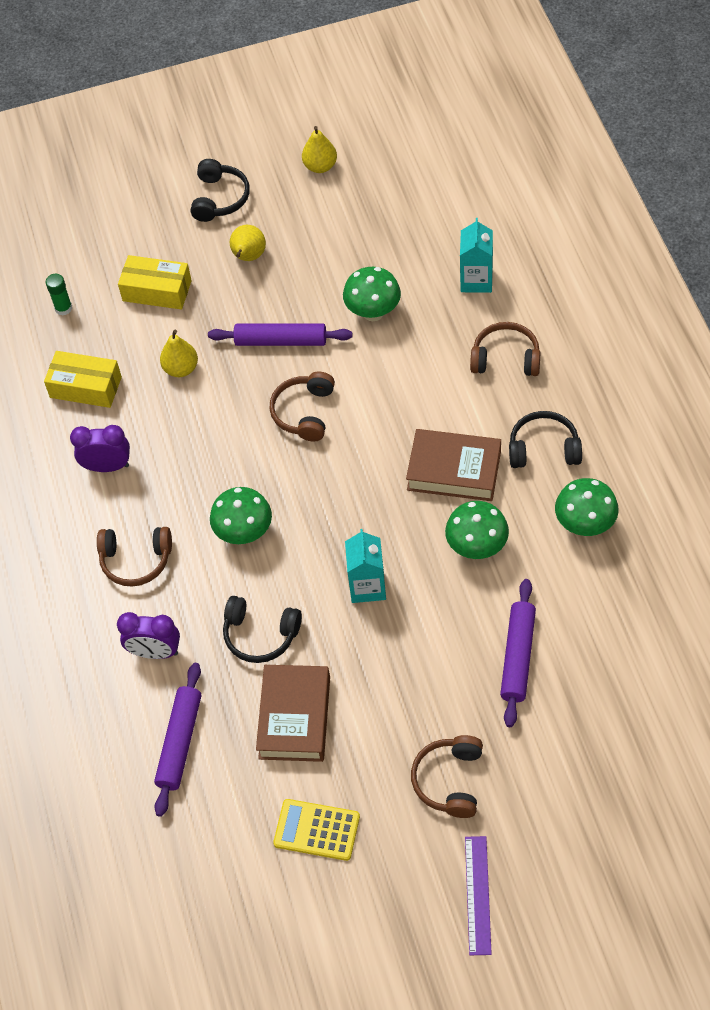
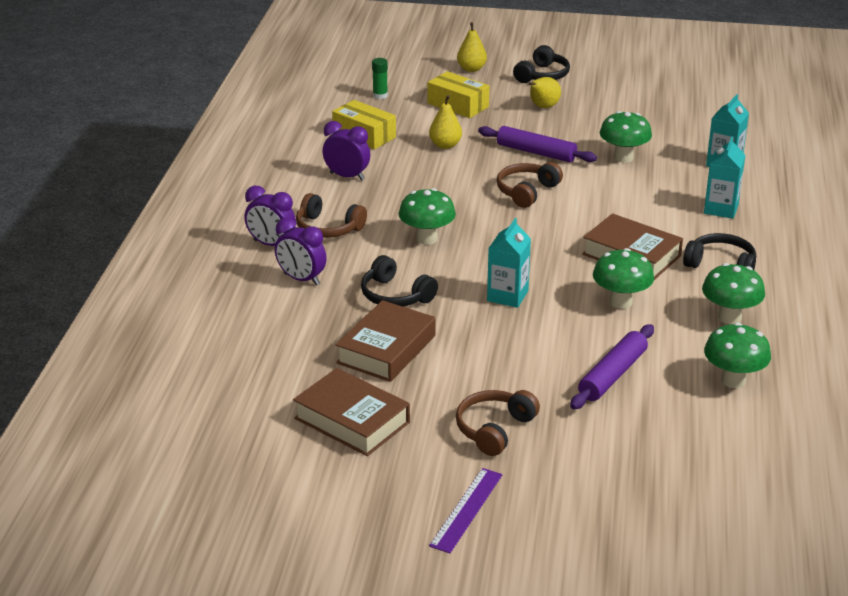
camera: 20 degrees right, 25 degrees down
purple rolling pin [154,663,201,817] -> none
yellow calculator [273,799,360,861] -> brown book [293,368,410,456]
yellow pear [302,126,337,173] -> yellow pear moved to [457,22,487,72]
brown headphones [470,322,541,376] -> turquoise carton [704,136,745,219]
none -> purple clock [244,186,296,246]
none -> green mushroom [704,323,771,388]

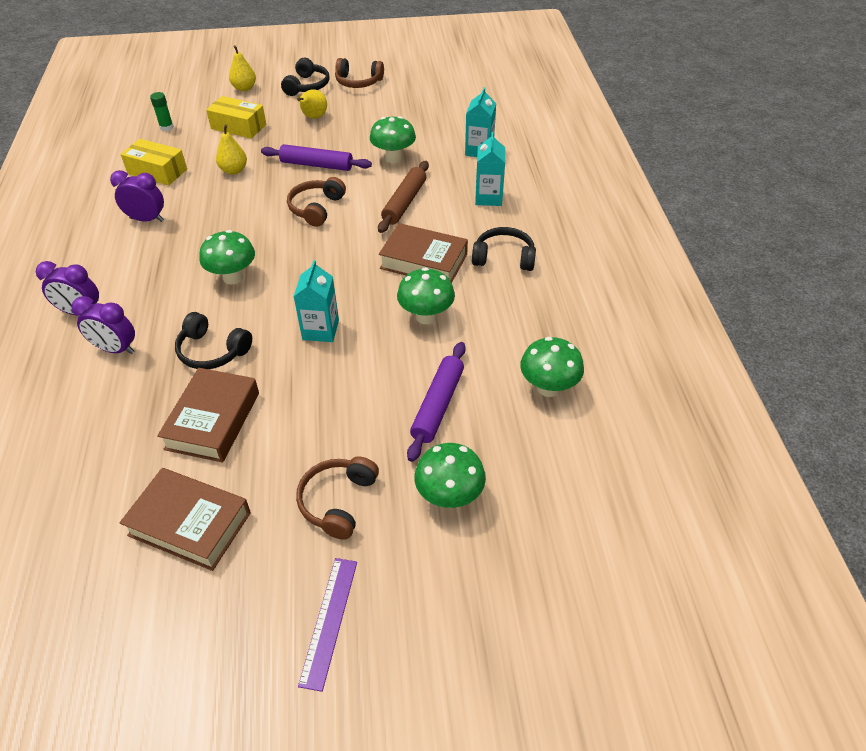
camera: 15 degrees left, 15 degrees up
brown headphones [296,193,367,238] -> brown headphones moved to [335,58,384,88]
green mushroom [702,263,765,324] -> green mushroom moved to [414,443,486,508]
none -> brown rolling pin [378,161,429,233]

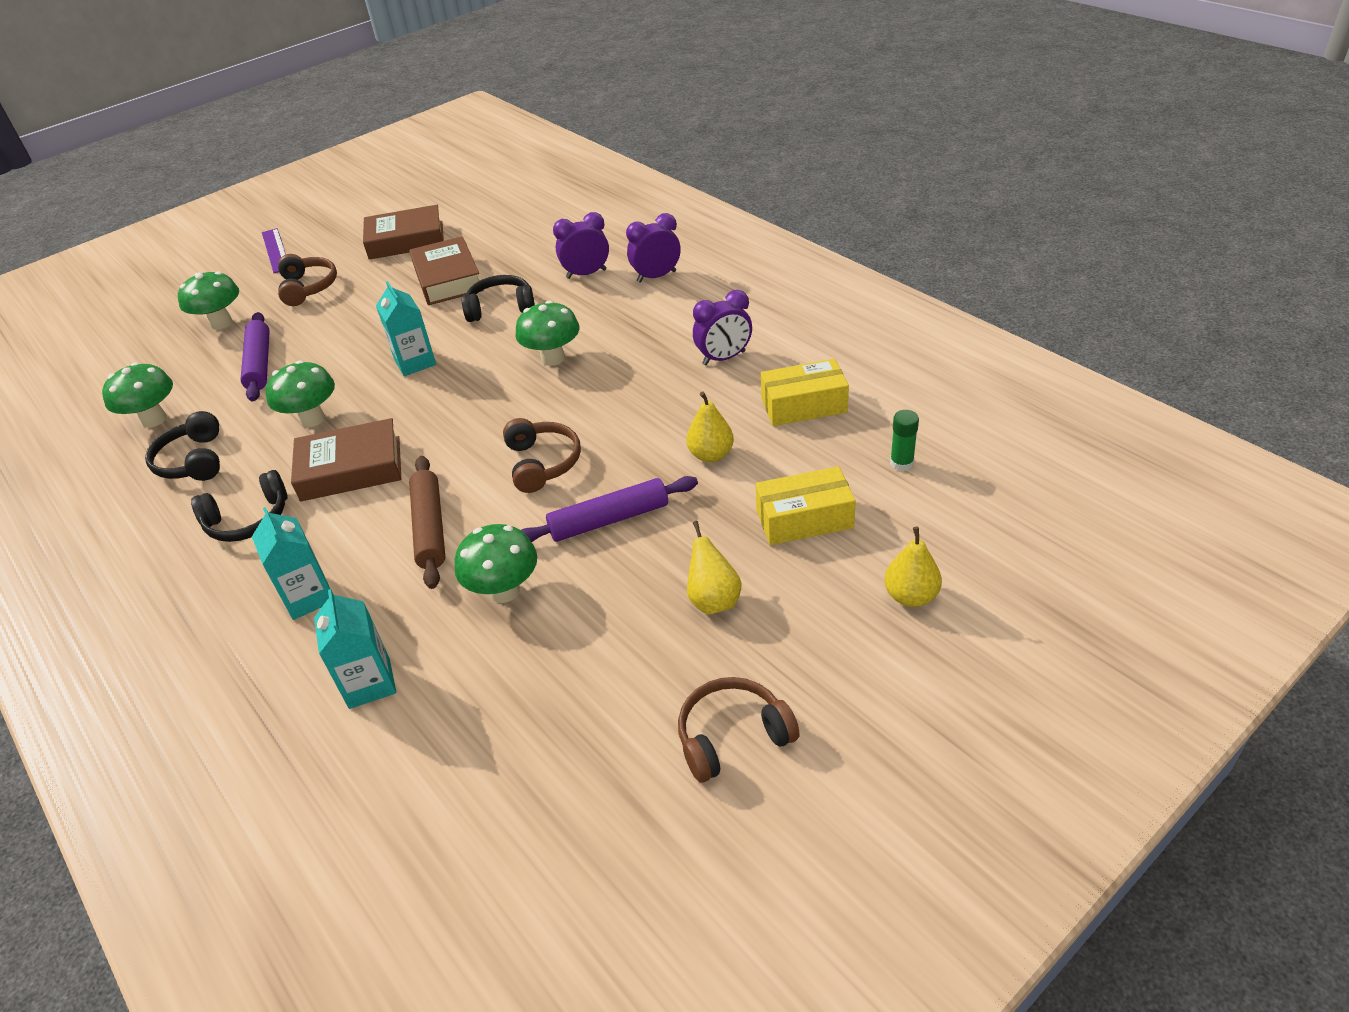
camera: 150 degrees right, 5 degrees down
black headphones [281,58,330,96] -> black headphones moved to [145,411,220,481]

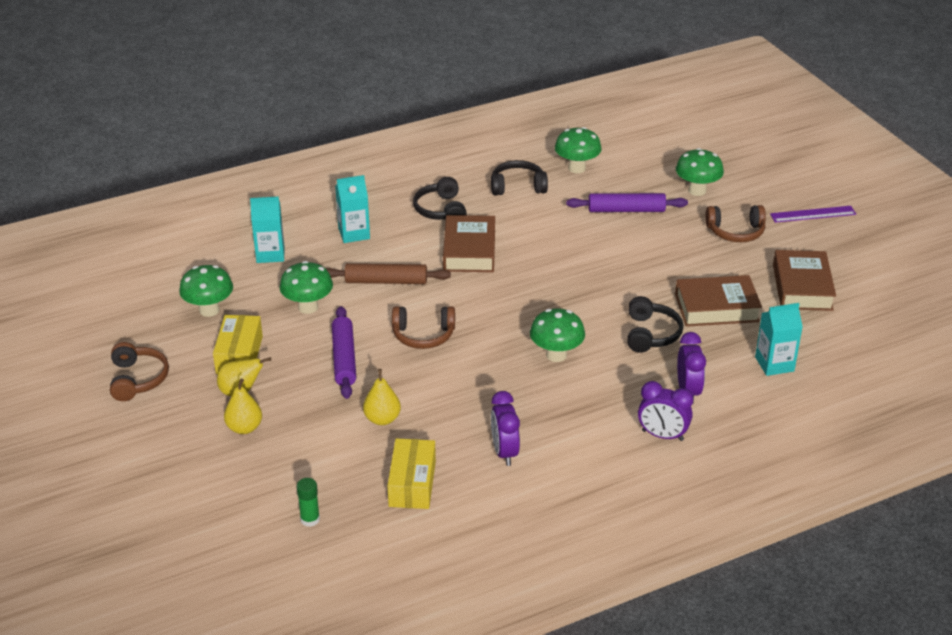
camera: 100 degrees right, 5 degrees down
green mushroom [266,360,335,427] -> green mushroom moved to [179,265,233,317]
turquoise carton [376,281,436,376] -> turquoise carton moved to [755,303,803,376]
purple clock [626,213,681,283] -> purple clock turned 120 degrees clockwise [638,381,693,441]
yellow box [755,466,856,545] -> yellow box moved to [213,315,263,374]
yellow pear [884,527,942,607] -> yellow pear moved to [224,379,262,434]

